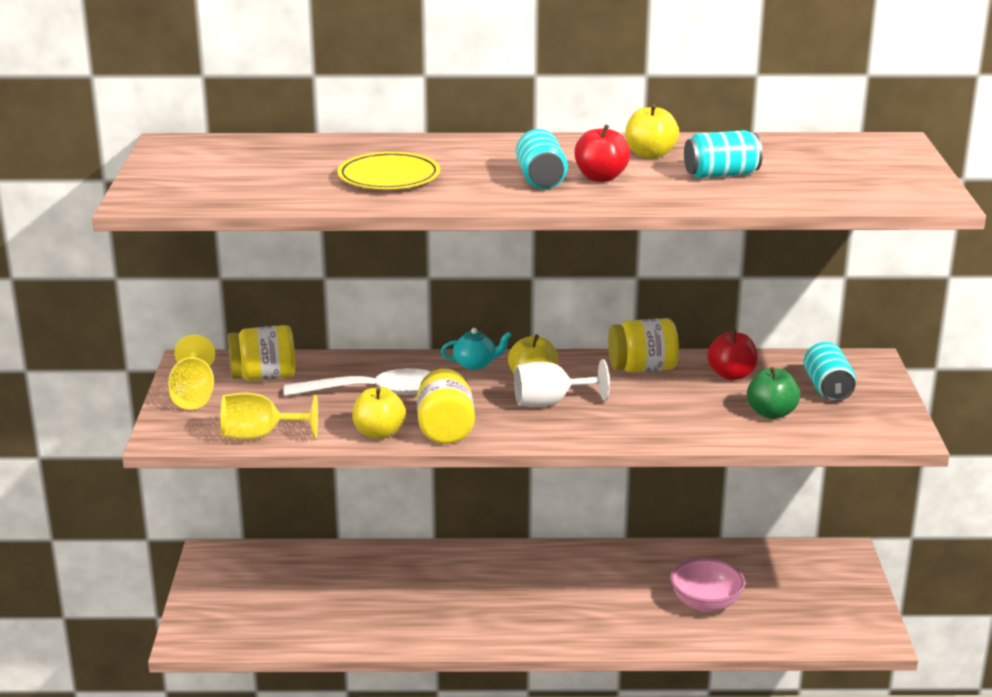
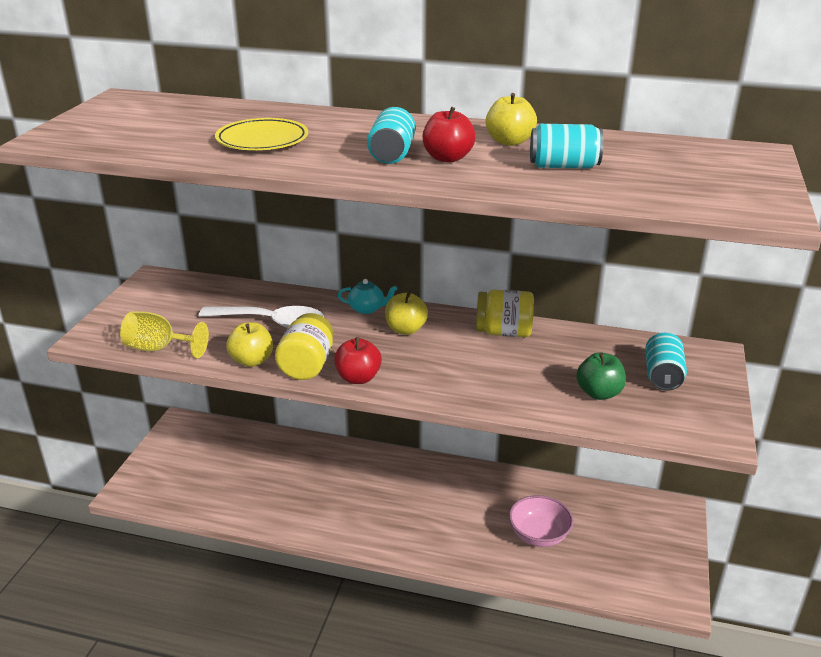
camera: 15 degrees right, 5 degrees up
yellow goblet [168,335,215,410] -> none
yellow jar [228,325,296,381] -> none
white goblet [514,359,610,407] -> none
red apple [707,330,758,380] -> red apple moved to [334,337,382,384]

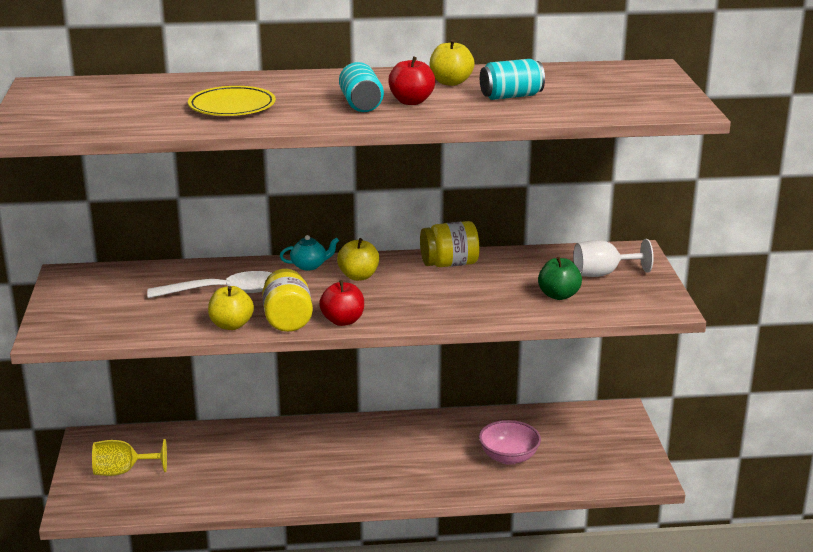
camera: 20 degrees left, 5 degrees down
yellow goblet [120,311,209,358] -> yellow goblet moved to [92,439,167,476]
turquoise can [645,333,687,391] -> white goblet [573,239,654,277]

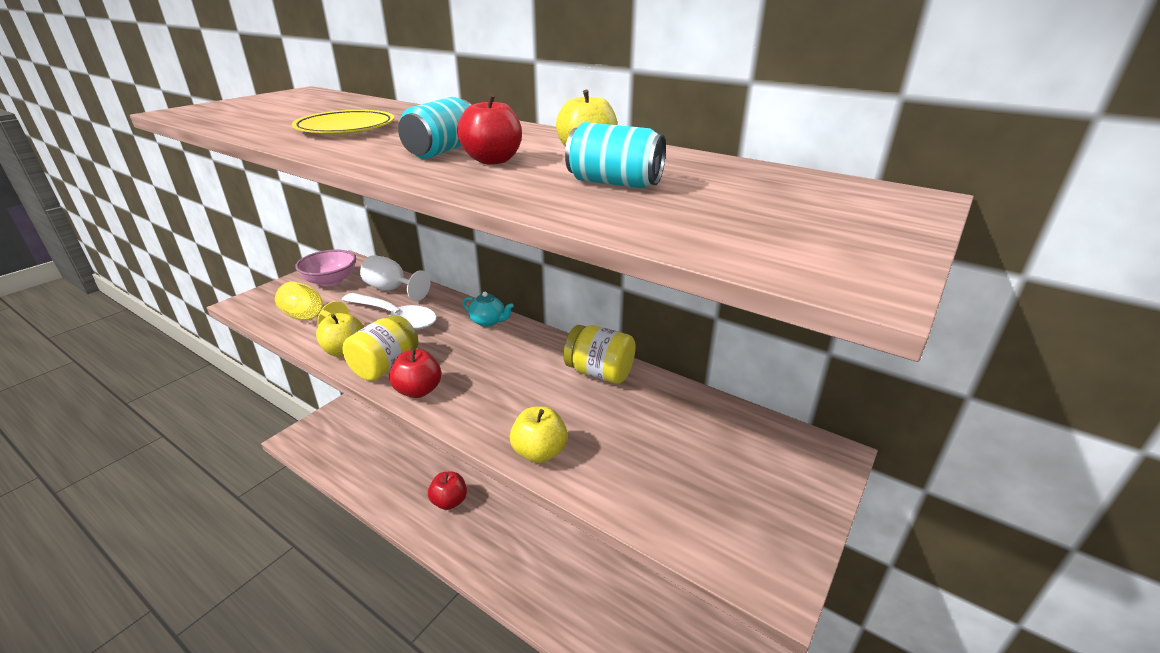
camera: 40 degrees right, 5 degrees up
yellow goblet [92,439,167,476] -> yellow goblet moved to [275,281,349,326]
yellow apple [337,238,379,281] -> yellow apple moved to [510,406,568,463]
pink bowl [479,420,541,465] -> pink bowl moved to [295,250,356,286]
green apple [538,257,582,300] -> none
white goblet [573,239,654,277] -> white goblet moved to [360,255,430,301]
none -> red apple [428,472,467,510]

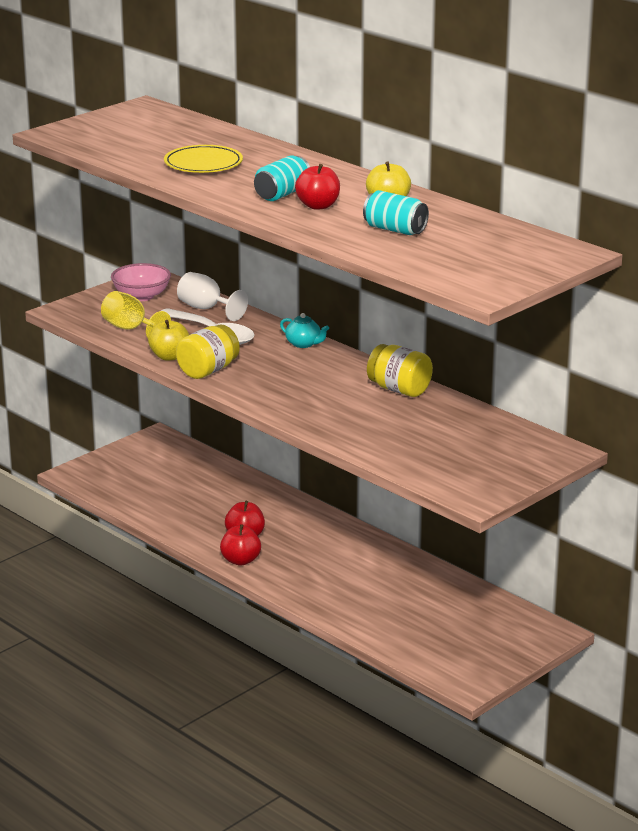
camera: 10 degrees right, 5 degrees down
red apple [389,349,441,398] -> red apple moved to [220,524,261,566]
yellow apple [510,406,568,463] -> none

